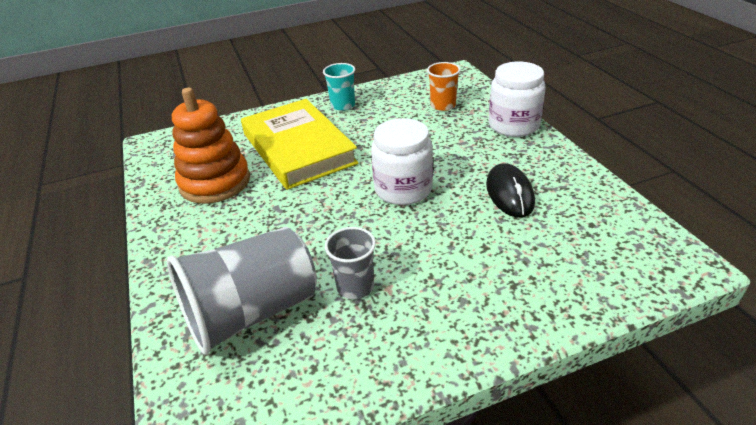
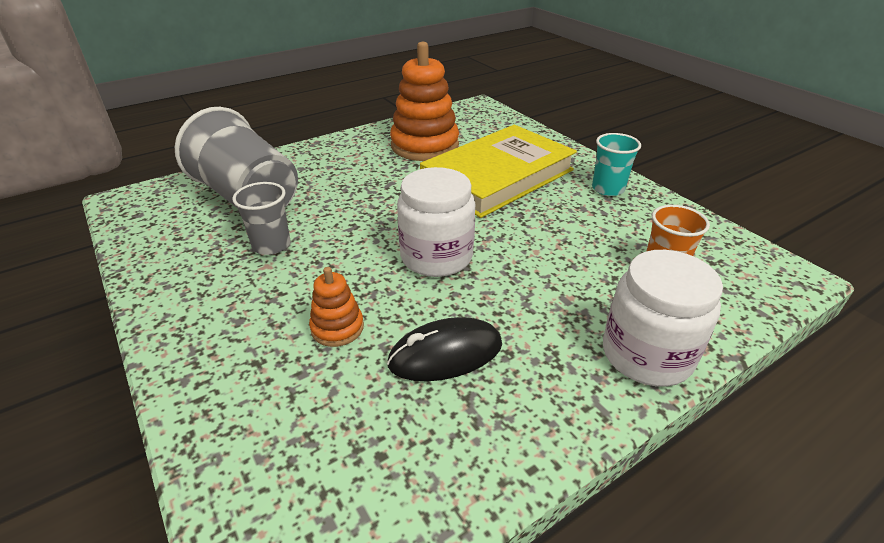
camera: 75 degrees right, 0 degrees up
none -> orange stacking toy [309,267,364,347]

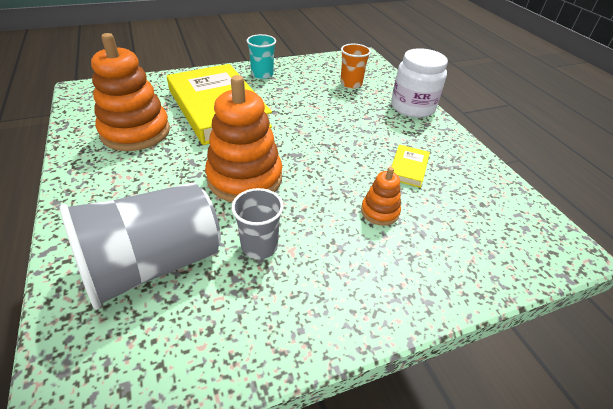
camera: 80 degrees left, 5 degrees up
black mouse [387,317,502,381] -> yellow book [391,145,430,188]
white jar [397,167,475,277] -> none
none -> orange stacking toy [205,75,282,202]

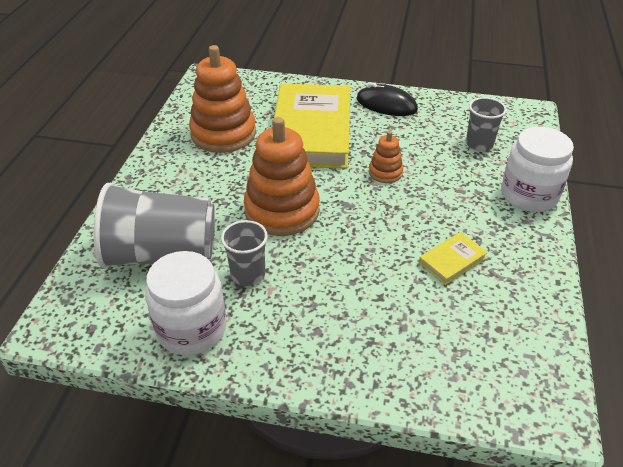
camera: 35 degrees right, 0 degrees up
turquoise cup [246,34,276,79] -> black mouse [356,83,418,116]
orange cup [340,43,371,88] -> grey cup [466,97,507,151]
orange stacking toy [361,167,401,226] -> orange stacking toy moved to [369,131,403,183]
none -> white jar [145,251,226,355]

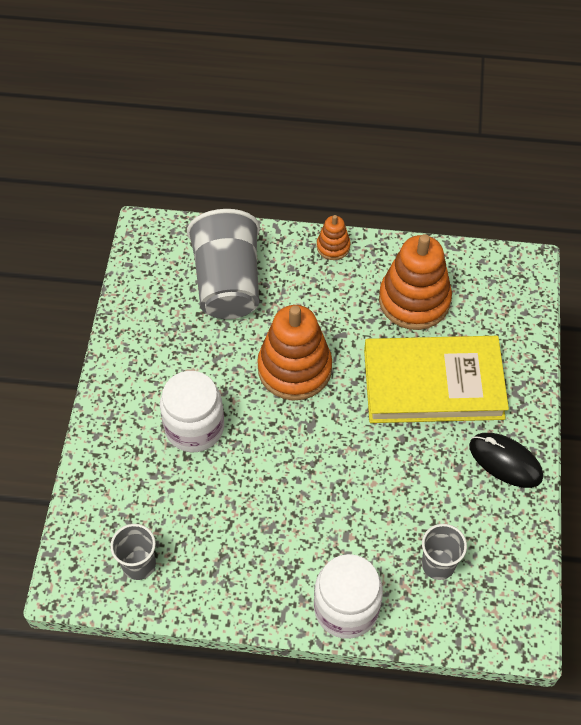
camera: 85 degrees right, 15 degrees up
white jar [145,251,226,355] -> white jar moved to [160,371,224,452]
grey cup [221,220,268,286] -> grey cup moved to [110,524,156,580]
black mouse [356,83,418,116] -> black mouse turned 75 degrees counterclockwise [469,433,543,488]
orange stacking toy [369,131,403,183] -> orange stacking toy moved to [317,215,351,260]
yellow book [419,232,488,285] -> none

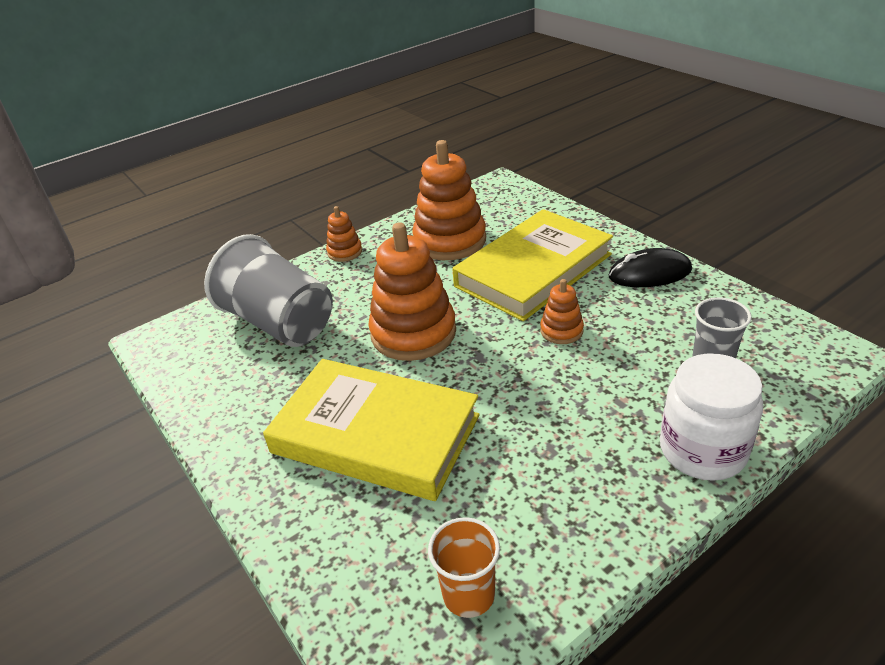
camera: 40 degrees left, 20 degrees down
grey cup [110,524,156,580] -> orange cup [428,517,500,618]
white jar [160,371,224,452] -> yellow book [263,359,480,501]
none -> orange stacking toy [540,279,584,344]

